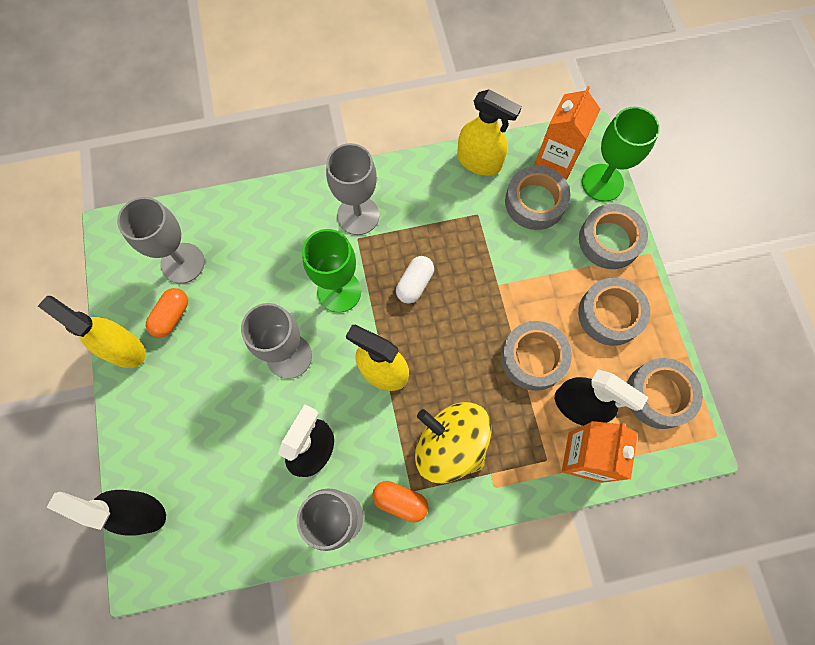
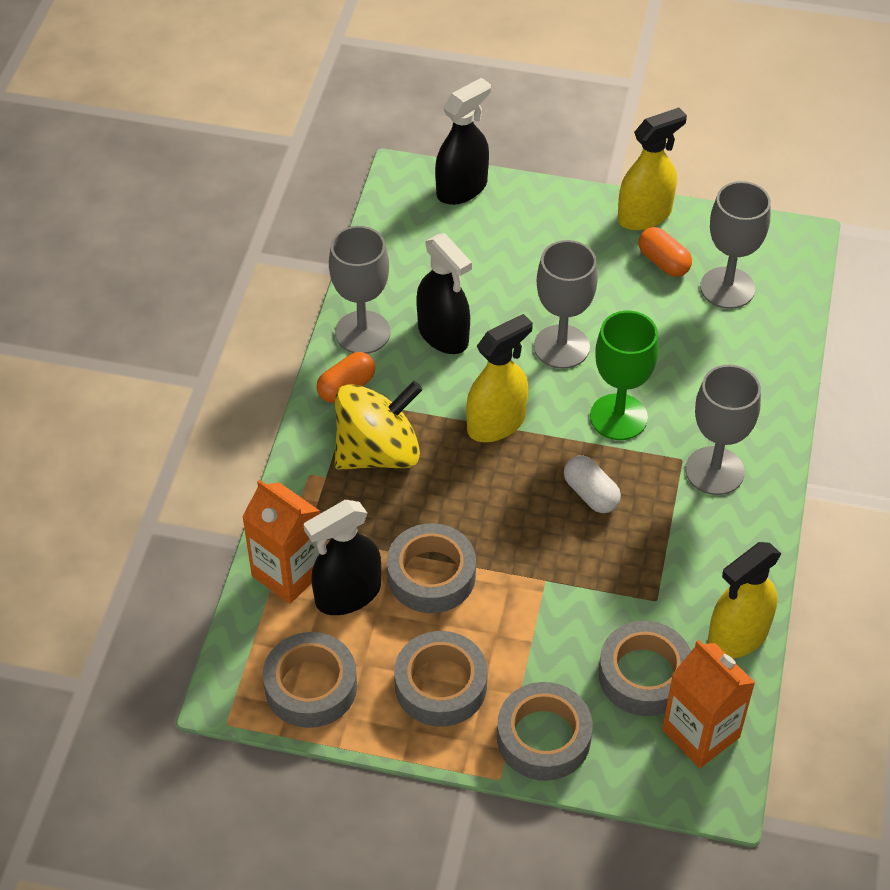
camera: 115 degrees right, 20 degrees down
green goblet [582,107,660,202] -> none

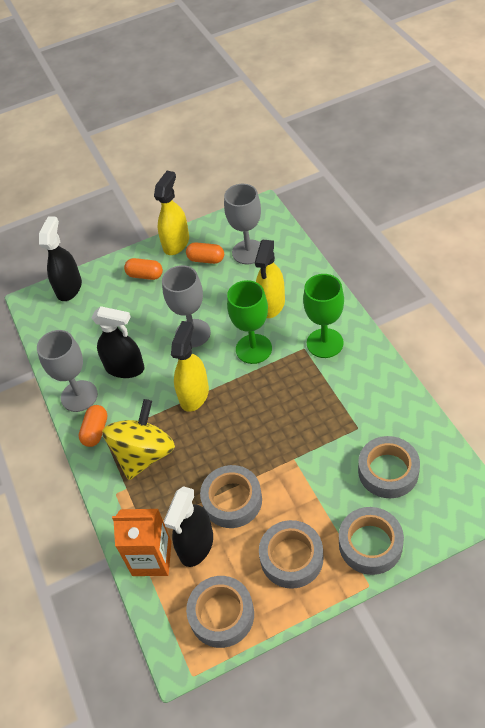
camera: 30 degrees left, 0 degrees up
white capsule [564,455,621,513] -> none
orange carton [662,640,755,768] -> none
grey goblet [685,365,761,495] -> green goblet [303,274,344,358]
yellow spray bottle [708,542,781,659] -> yellow spray bottle moved to [255,240,285,318]
none -> orange capsule [124,258,163,280]

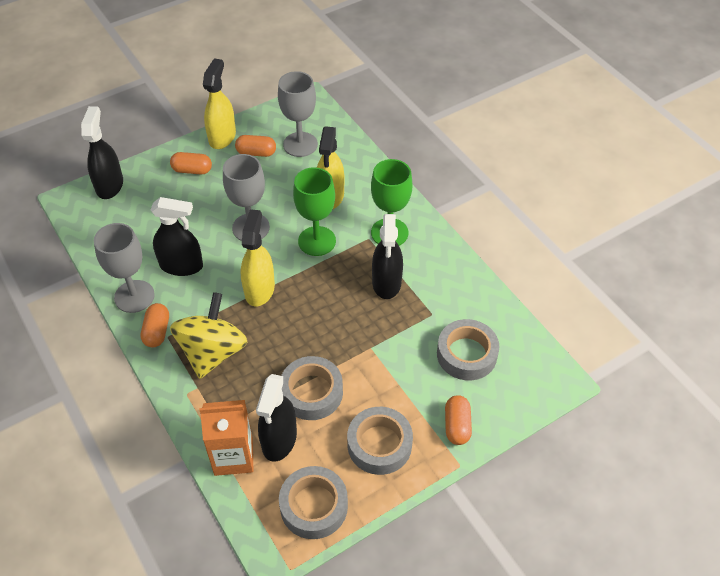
camera: 15 degrees left, 0 degrees up
grey tape [339,507,404,575] -> orange capsule [445,395,472,445]
none -> black spray bottle [372,214,403,299]

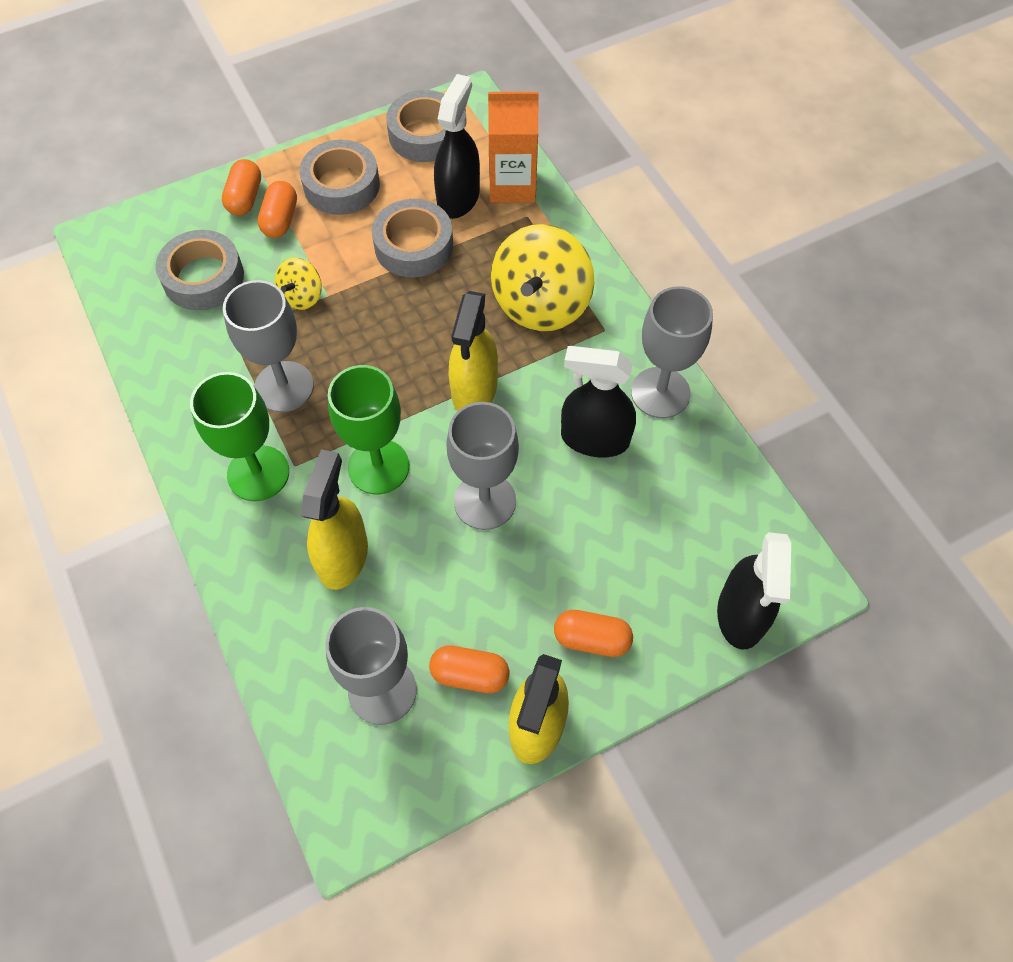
camera: 175 degrees left, 10 degrees up
orange capsule [141,303,169,348] -> orange capsule moved to [258,181,297,238]
black spray bottle [372,214,403,299] -> grey goblet [223,280,314,412]
none -> yellow spinning top [275,258,322,310]

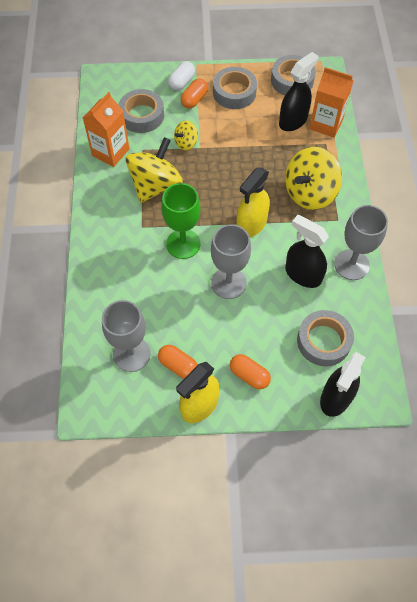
camera: 25 degrees right, 0 degrees up
green goblet [190,372,289,501] -> none
orange capsule [222,159,261,215] -> white capsule [168,61,195,91]
grey goblet [223,280,314,412] -> yellow spinning top [125,137,183,203]
yellow spray bottle [301,449,368,590] -> none
grey tape [372,199,453,278] -> grey tape moved to [297,310,354,366]
none -> orange carton [83,92,129,167]

